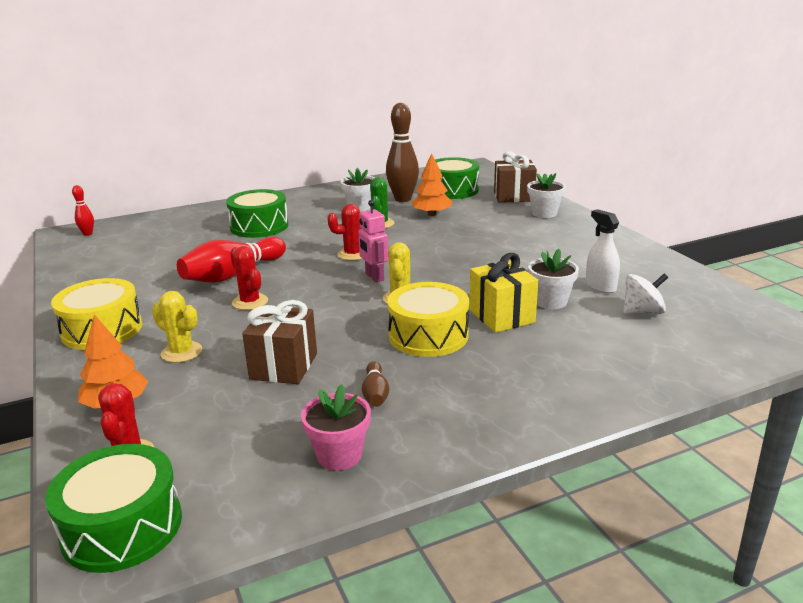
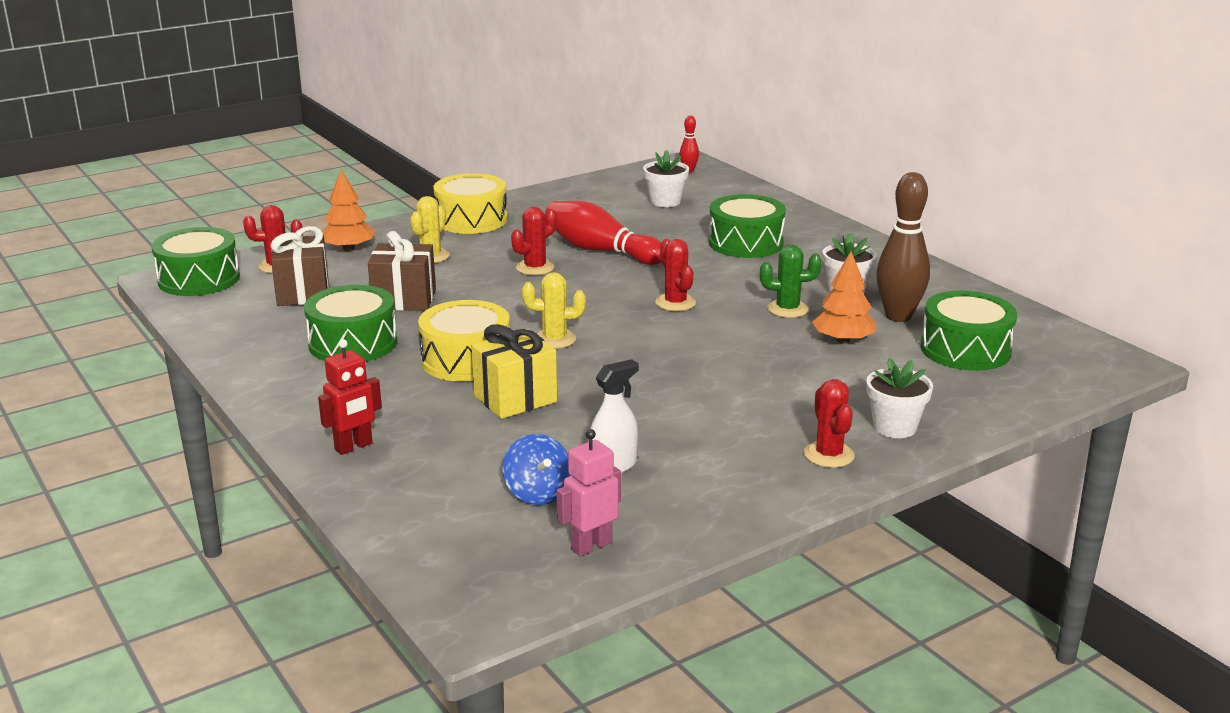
camera: 80 degrees right, 0 degrees up
pink flower pot [301,384,371,470] -> none
pink robot [358,200,388,282] -> pink robot moved to [557,429,621,556]
brown bowling pin [362,361,389,407] -> green drum [304,285,397,362]
brown gift [494,151,537,203] -> brown gift moved to [270,226,329,306]
white flower pot [528,249,579,309] -> white flower pot moved to [643,150,689,207]
white spinning top [623,273,668,314] -> blue spinning top [503,434,571,505]
none -> red robot [318,339,382,455]
none -> red cactus [804,379,855,468]

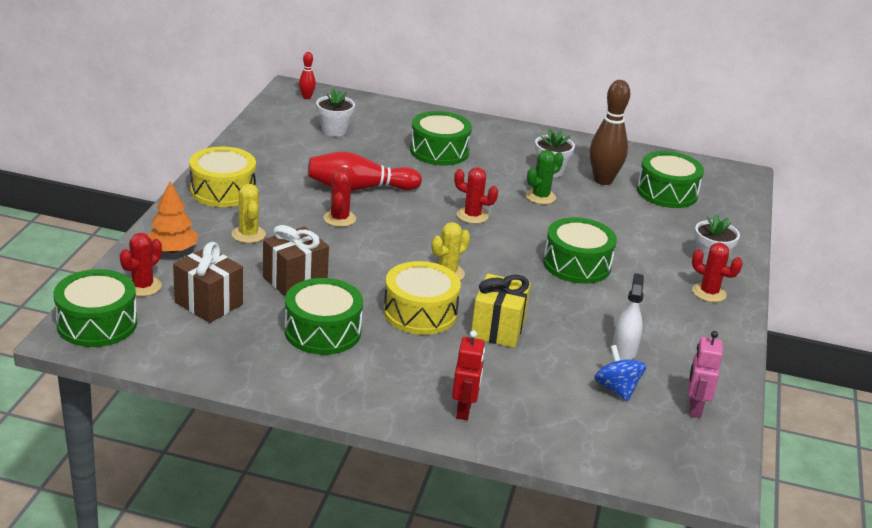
camera: 45 degrees left, 5 degrees up
blue spinning top [503,434,571,505] -> blue spinning top turned 135 degrees counterclockwise [594,345,646,401]
orange tree [812,252,876,344] -> none
none -> green drum [543,217,617,284]

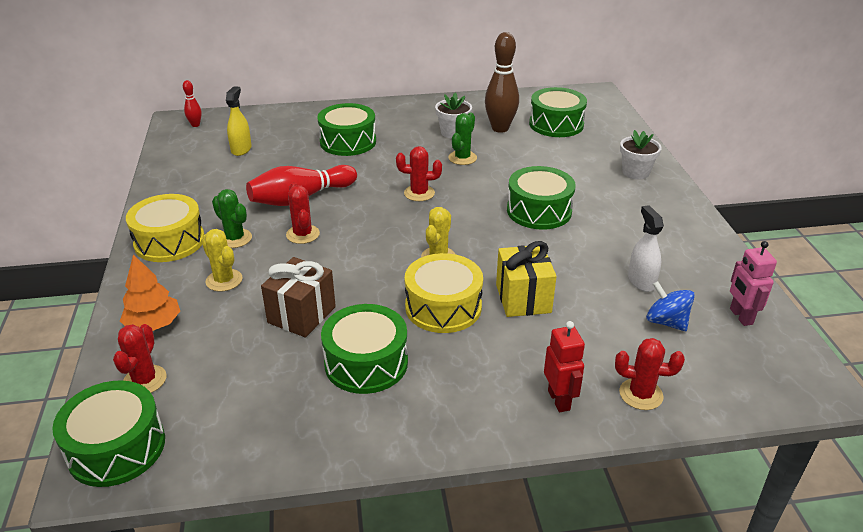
camera: 20 degrees left, 5 degrees up
brown gift [173,242,243,323] -> none
white flower pot [316,89,355,137] -> yellow spray bottle [226,86,252,156]
red cactus [692,242,743,302] -> red cactus moved to [615,338,685,410]
none -> green cactus [212,189,252,248]

